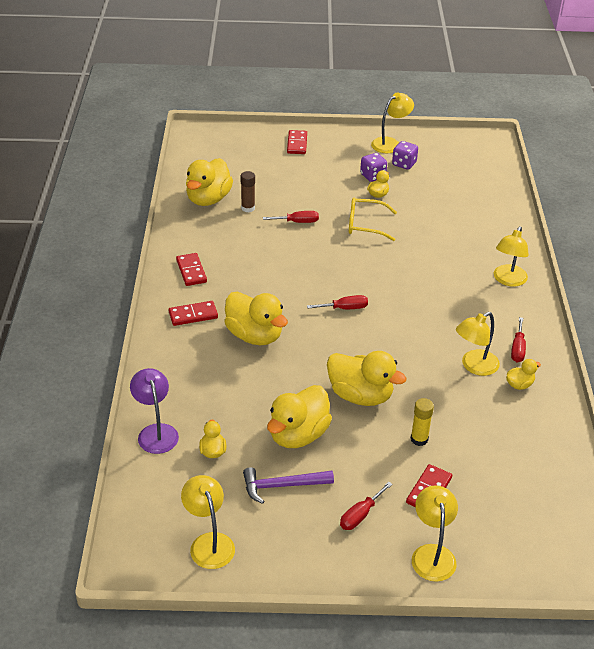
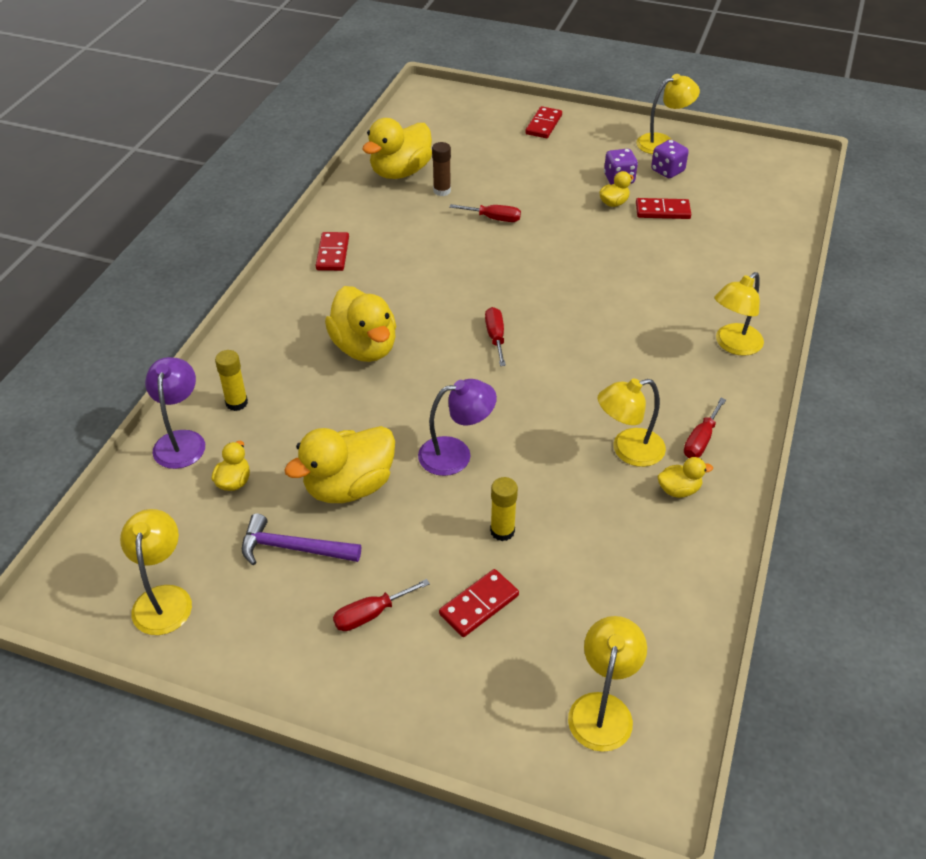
camera: 20 degrees right, 5 degrees up
red domino [169,301,218,326] -> red domino moved to [636,198,691,219]
red screwdriver [307,295,368,309] -> red screwdriver turned 105 degrees counterclockwise [485,307,506,366]
yellow duck [327,351,407,406] -> purple lamp [418,379,497,476]
yellow glasses [349,198,397,241] -> none
yellow lamp [412,485,458,582] -> yellow lamp moved to [568,616,647,752]
none -> yellow glue stick [215,350,248,411]

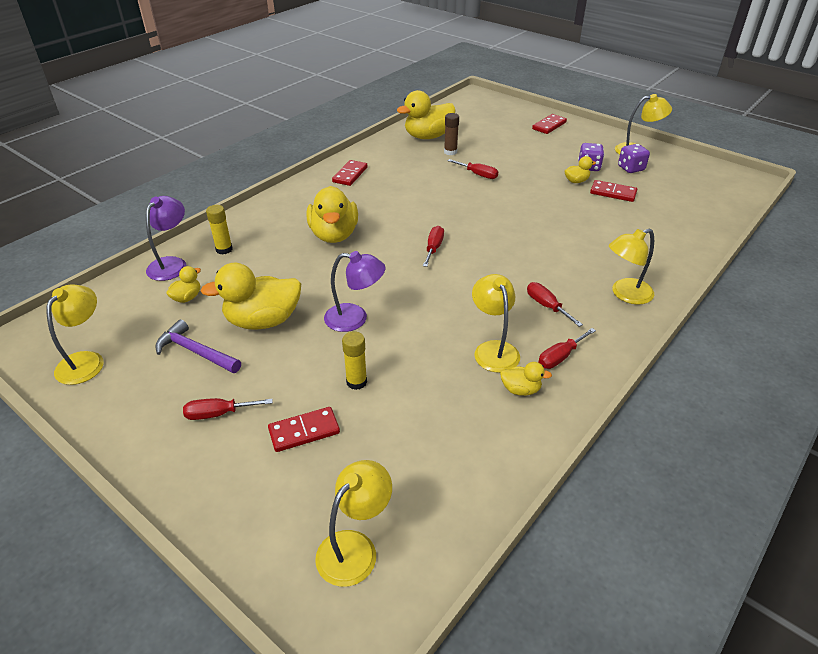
camera: 20 degrees right, 5 degrees down
yellow lamp [598,378,666,467] -> yellow lamp turned 75 degrees clockwise [472,274,520,373]
none -> red screwdriver [527,282,583,327]

